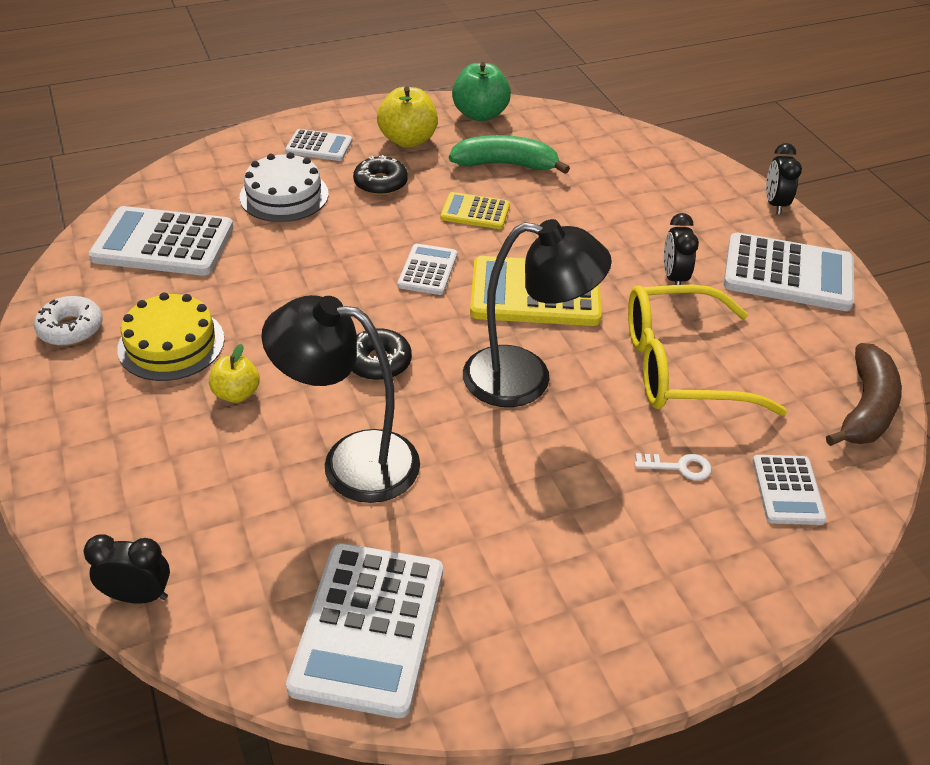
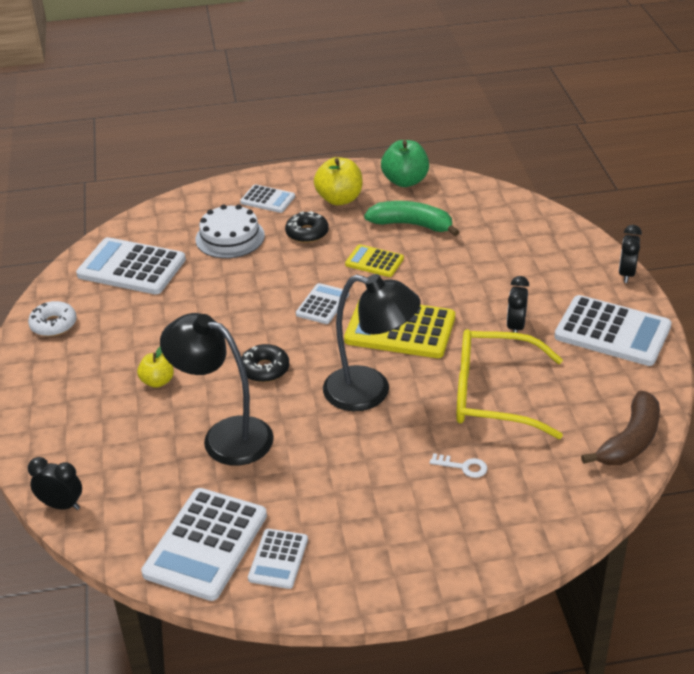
camera: 15 degrees right, 5 degrees down
yellow cake [117,292,225,381] -> none
white calculator [753,455,827,525] -> white calculator moved to [248,529,308,589]

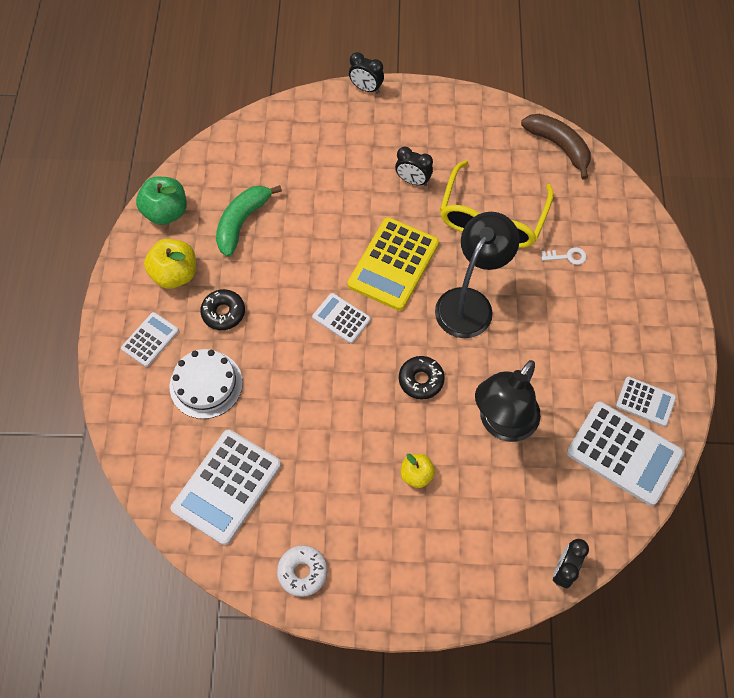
camera: 80 degrees left, 25 degrees up
yellow calculator [345,244,404,277] -> none
white key [430,453,487,478] -> white key turned 60 degrees clockwise [542,247,587,265]
white calculator [554,295,672,366] -> none

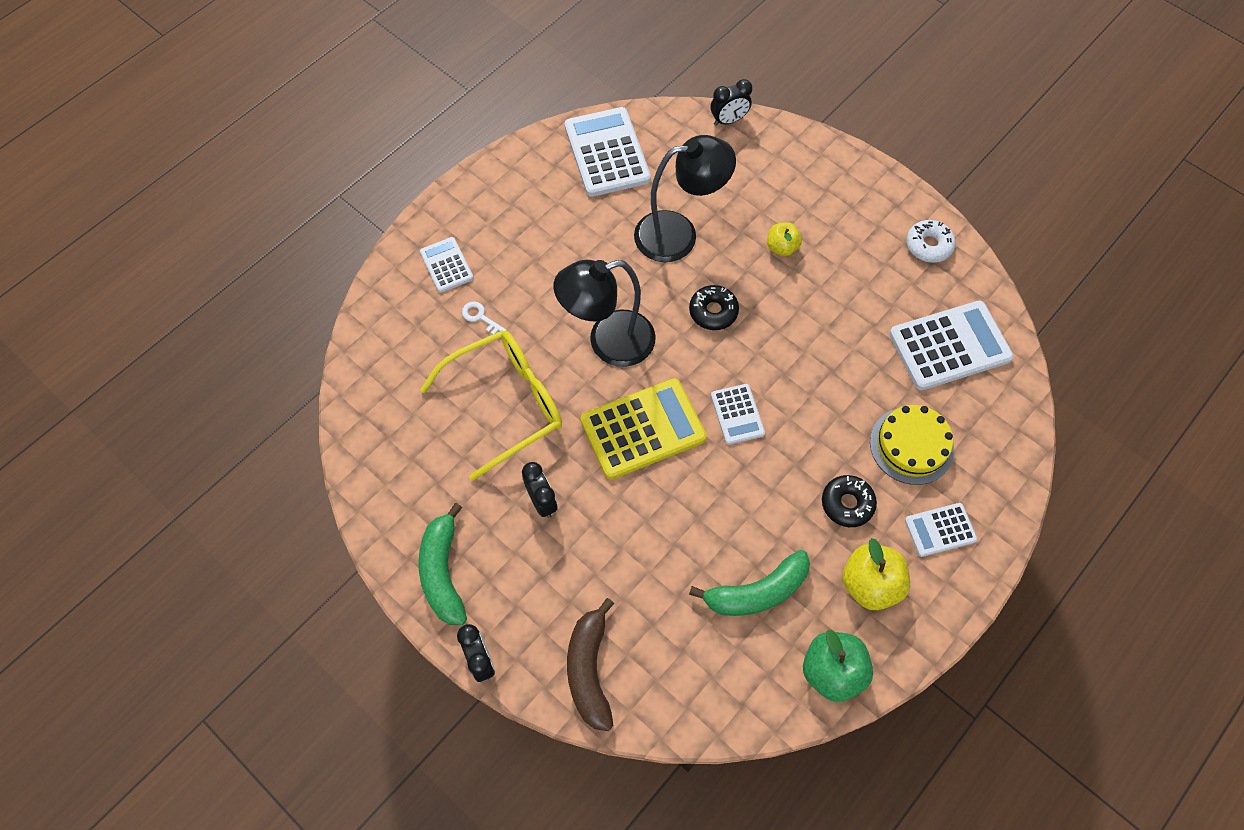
camera: 140 degrees left, 0 degrees up
white cake [170,349,243,419] -> yellow cake [870,405,954,485]
brown banana [521,114,591,179] -> brown banana moved to [567,598,614,731]
white calculator [616,377,676,427] -> white calculator moved to [420,237,474,293]
none -> green banana [418,503,467,625]

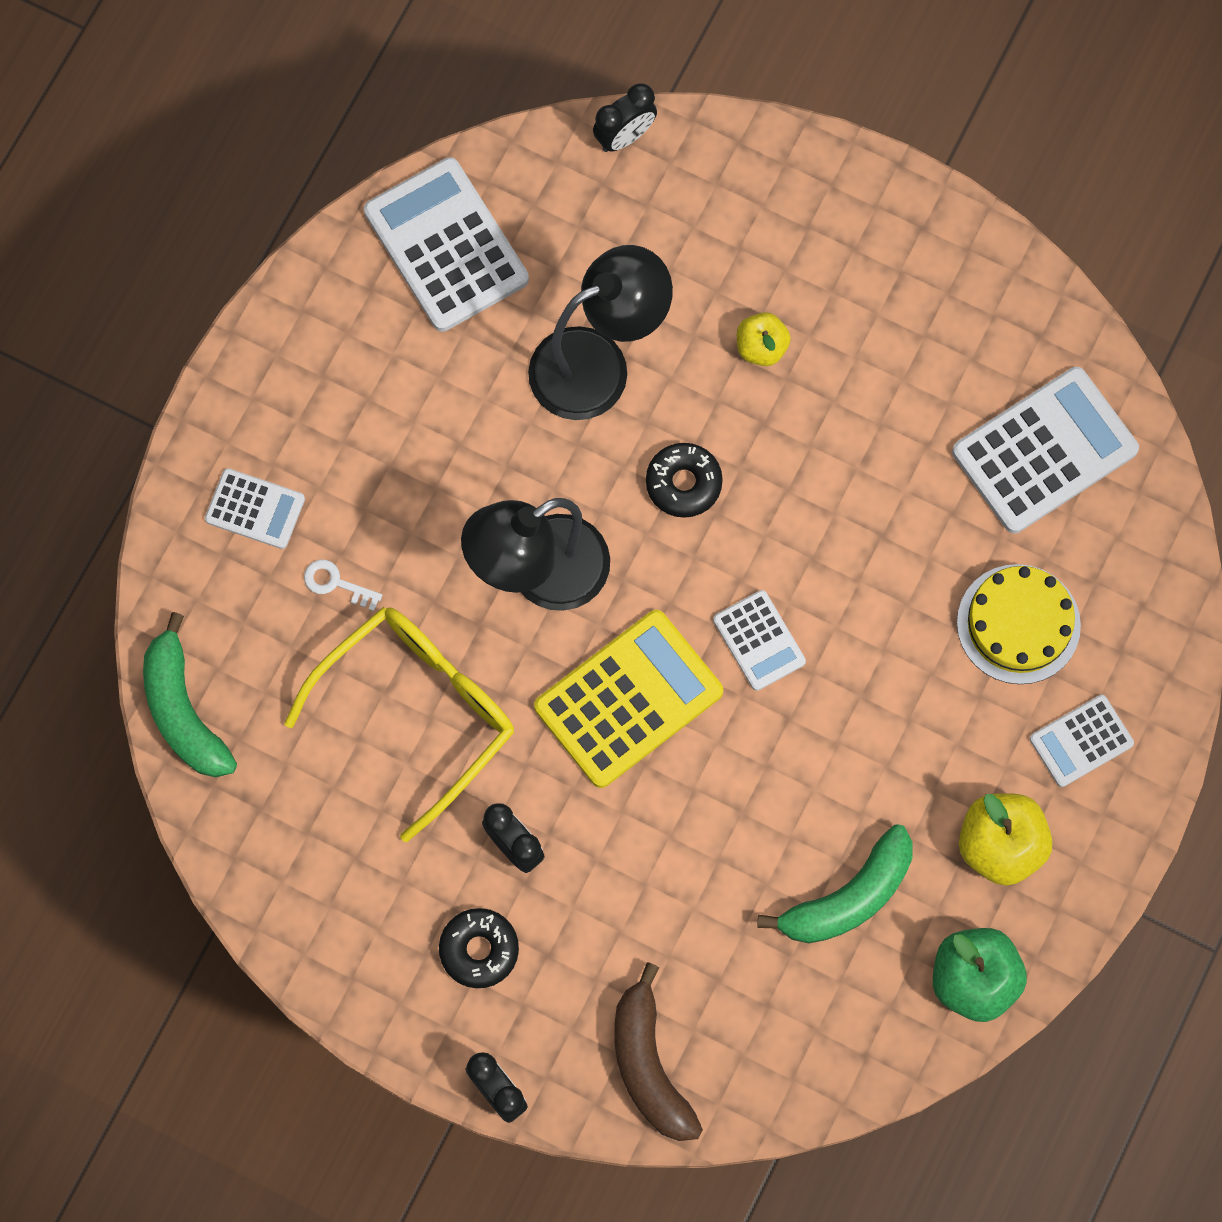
camera: 15 degrees left, 10 degrees up
green banana [418,503,467,625] -> green banana moved to [143,612,237,777]
white calculator [420,237,474,293] -> white calculator turned 150 degrees clockwise [205,468,305,549]
black donut [822,475,877,527] -> black donut moved to [439,908,519,988]
white donut [906,220,956,263] -> none

